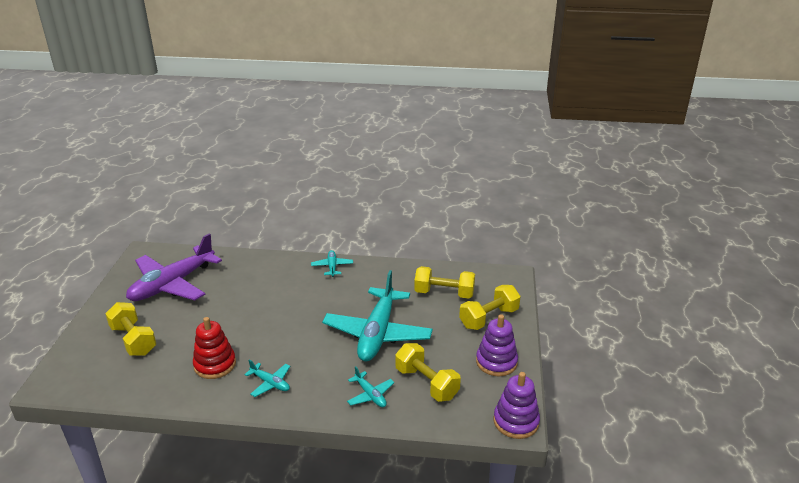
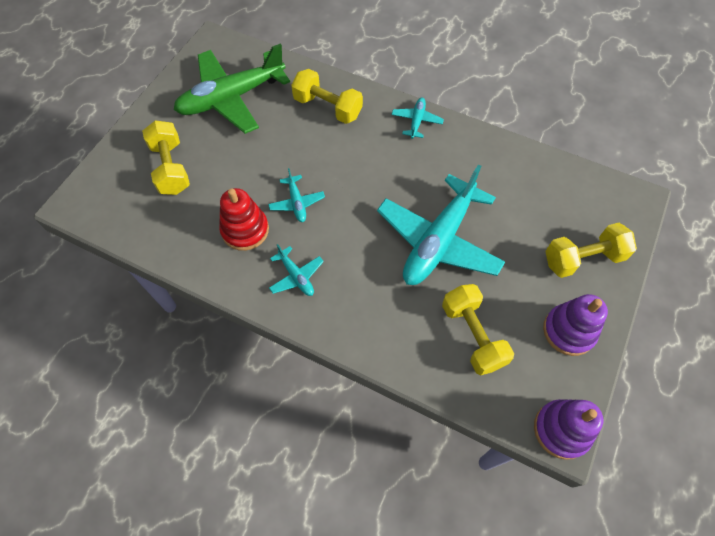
camera: 20 degrees right, 30 degrees up
purple plane [126,234,222,301] -> green plane [174,44,290,134]
turquoise plane [347,366,394,407] -> turquoise plane moved to [268,168,325,222]
yellow dumbbell [414,266,475,299] -> yellow dumbbell moved to [291,69,363,124]

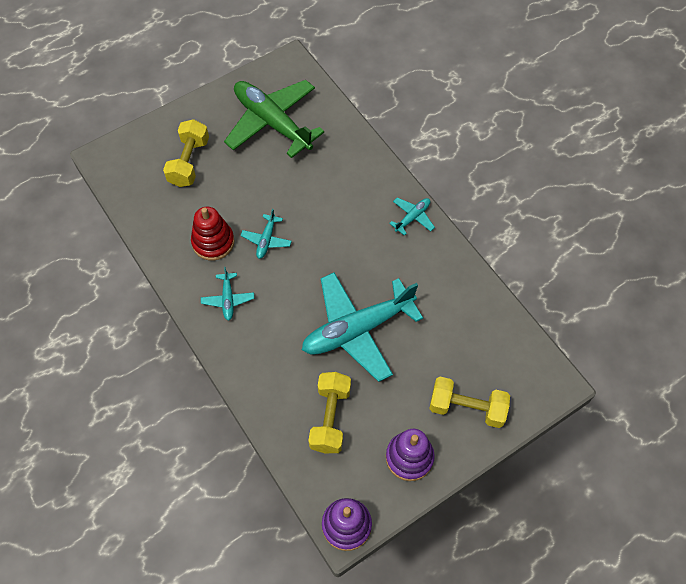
camera: 30 degrees right, 0 degrees up
green plane [174,44,290,134] -> green plane turned 45 degrees clockwise [224,80,324,158]
yellow dumbbell [291,69,363,124] -> none

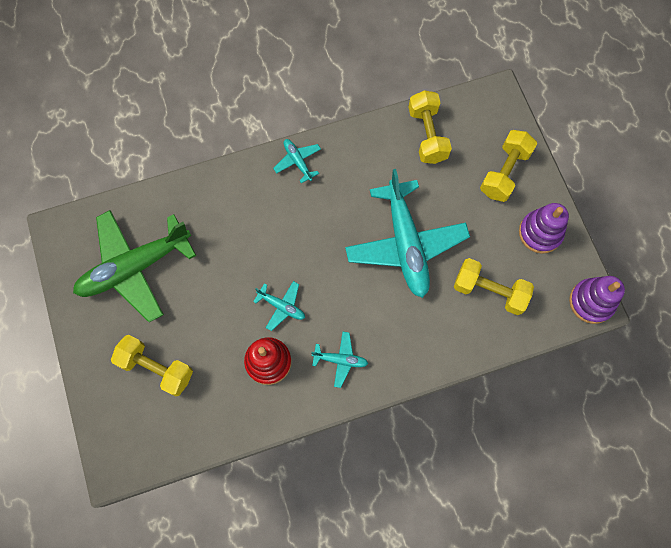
camera: 75 degrees left, 10 degrees up
none -> yellow dumbbell [408,90,452,164]

